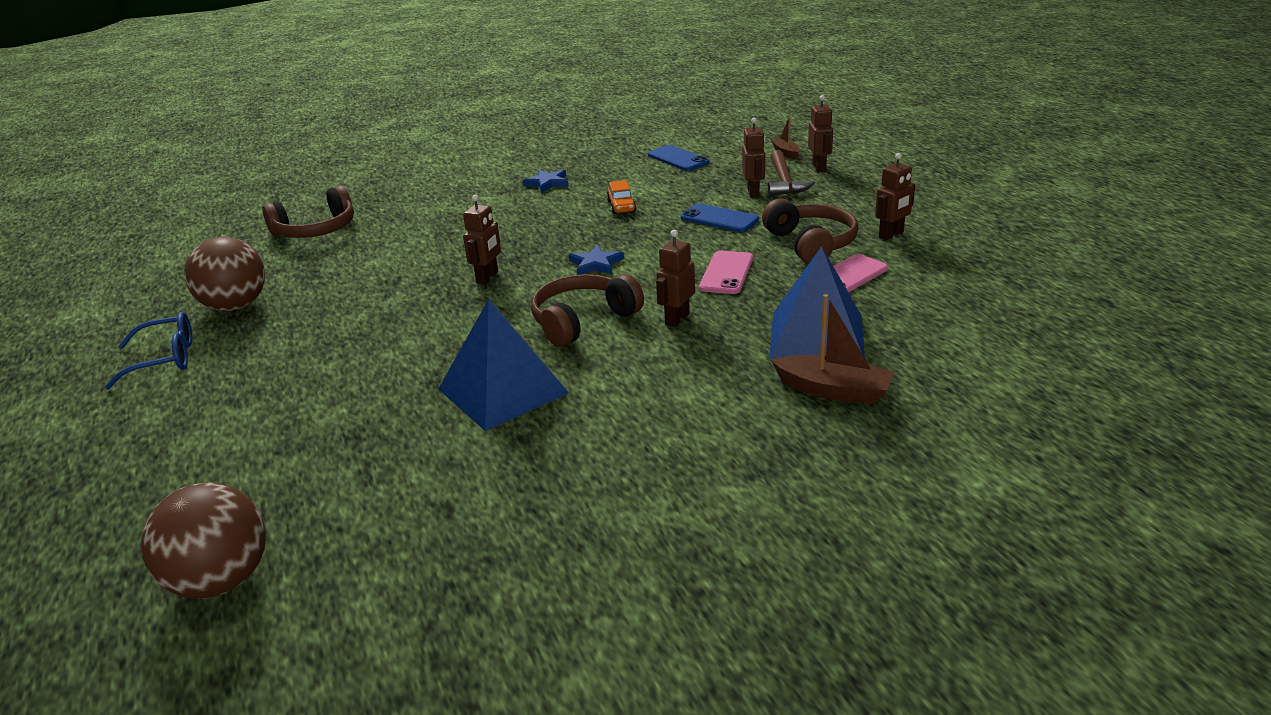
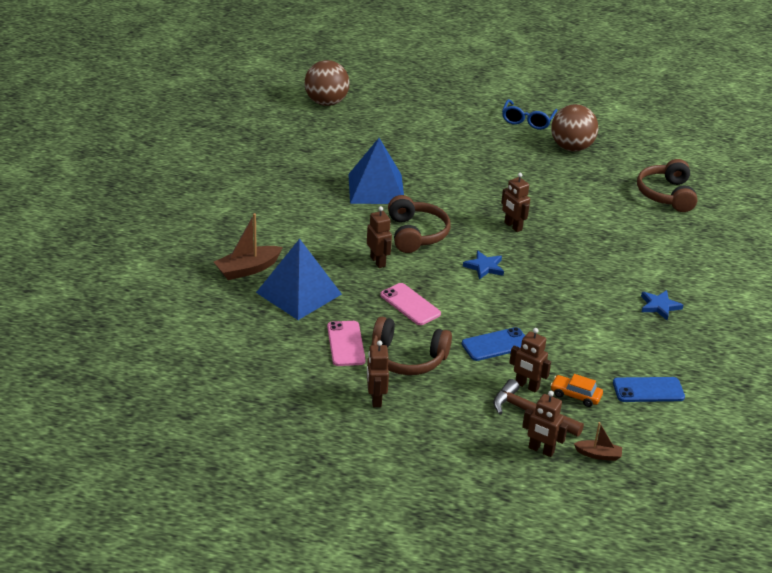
camera: 120 degrees right, 5 degrees up
orange car [606,180,636,214] -> orange car moved to [550,374,603,407]

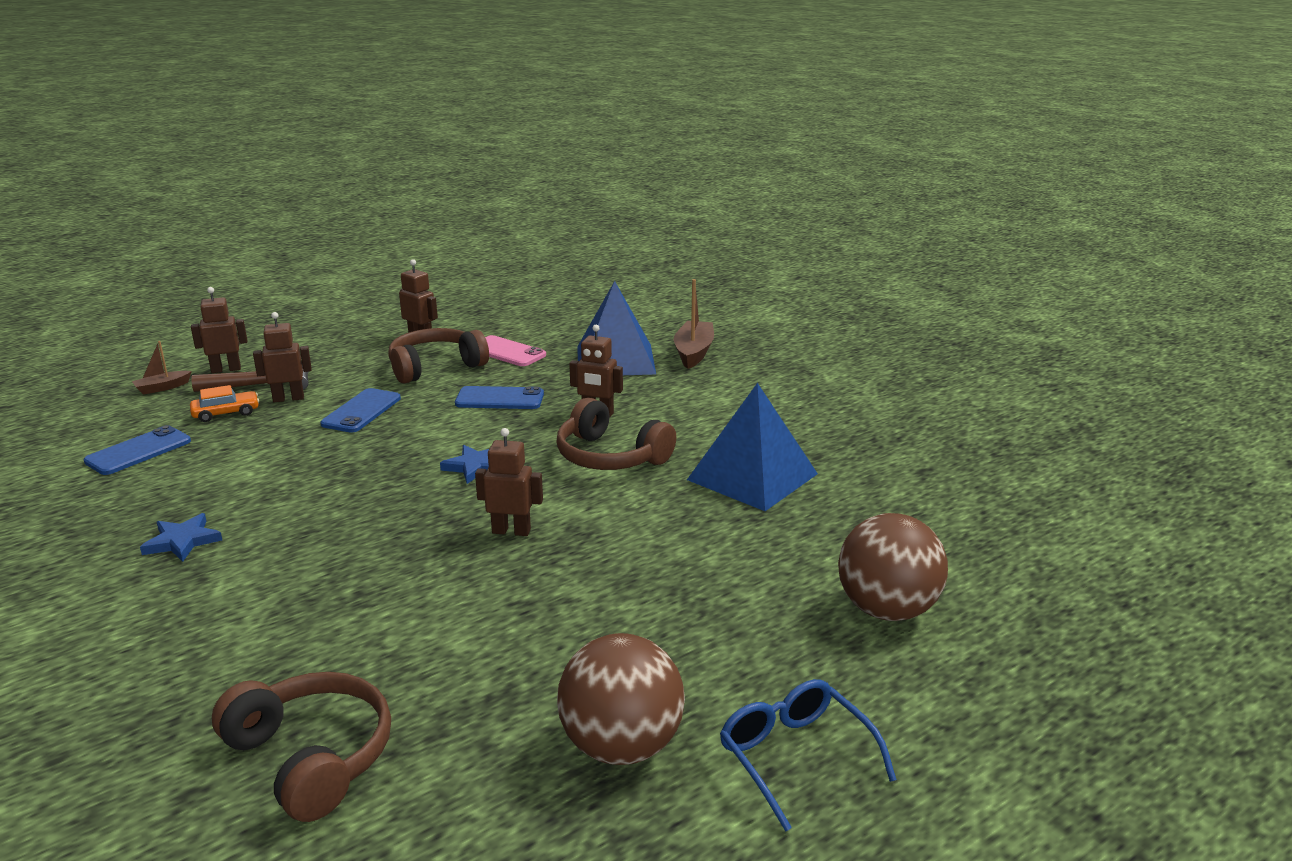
camera: 135 degrees right, 10 degrees down
brown ball [305,60,349,106] -> brown ball moved to [838,513,948,621]
pink phone [380,283,441,325] -> blue phone [455,386,544,409]

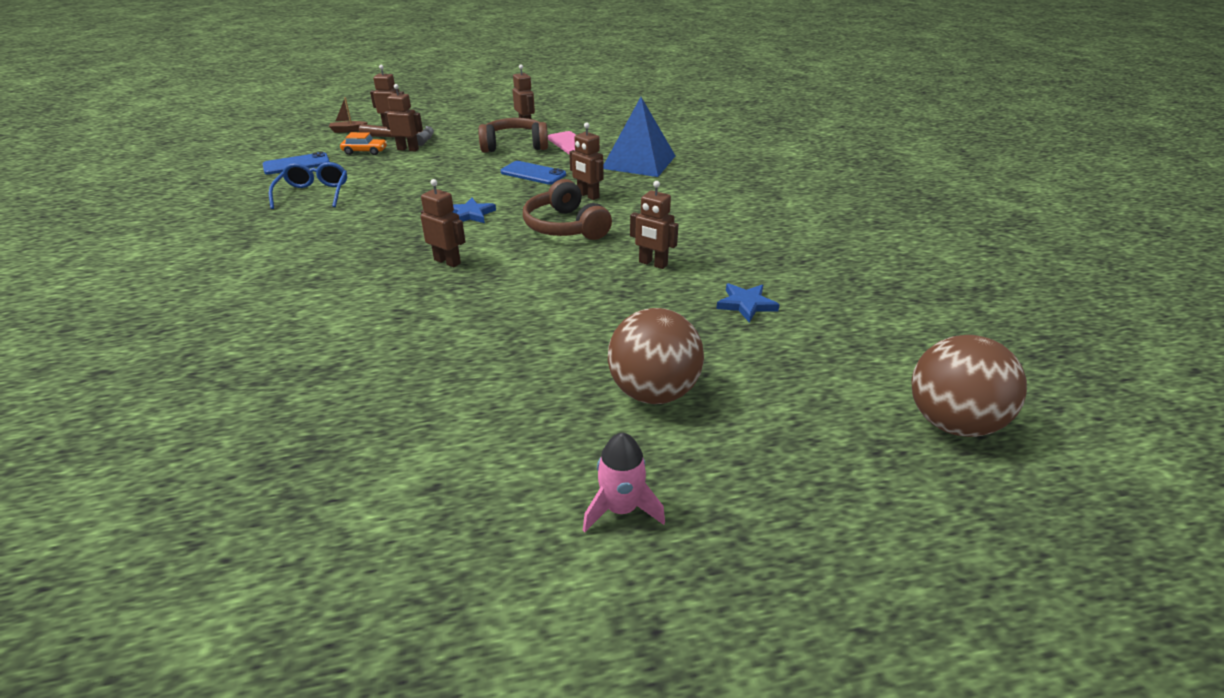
camera: 25 degrees right, 10 degrees up
blue star [140,513,222,562] -> blue star moved to [716,283,780,323]
brown headphones [212,672,391,822] -> none
blue phone [320,388,401,433] -> none
brown ball [557,633,685,765] -> brown ball moved to [911,335,1027,437]
brown boat [674,279,714,369] -> none
blue pyramid [687,383,818,511] -> brown robot [630,181,679,269]
blue glasses [720,679,897,832] -> blue glasses moved to [269,162,347,209]
none -> pink rocket [583,433,665,532]

